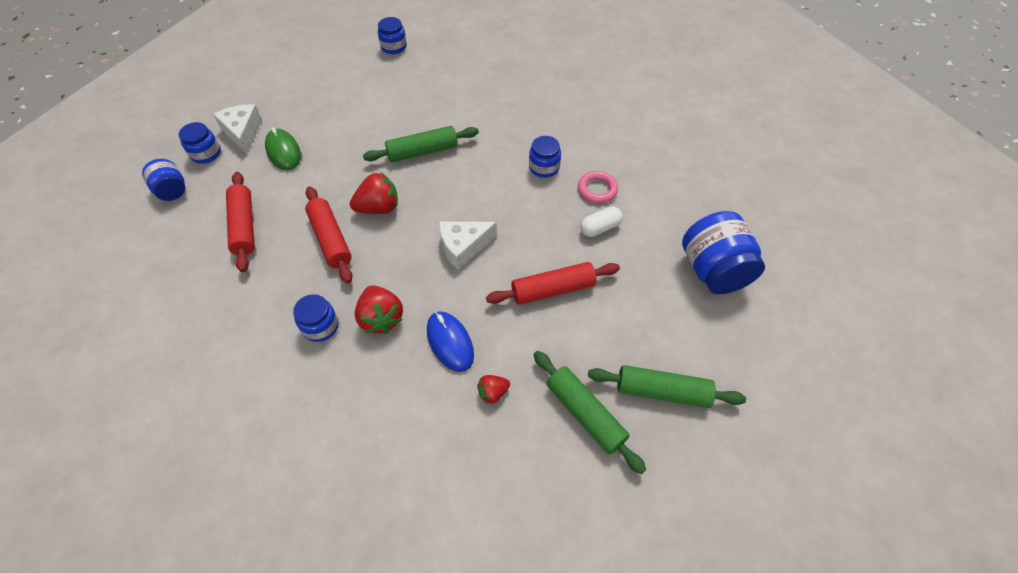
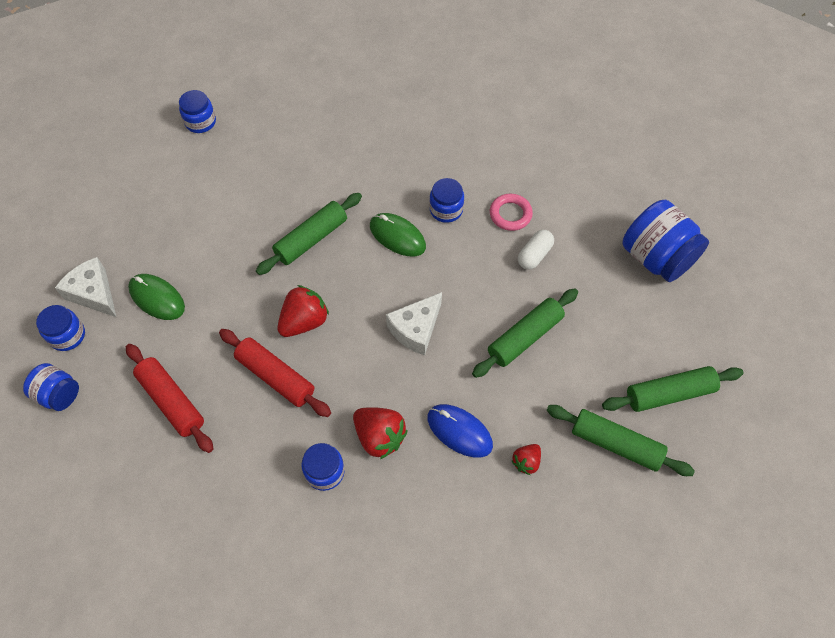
camera: 25 degrees left, 5 degrees up
red rolling pin [486,262,620,305] -> green rolling pin [472,288,578,378]
none -> green mouse [370,213,426,256]

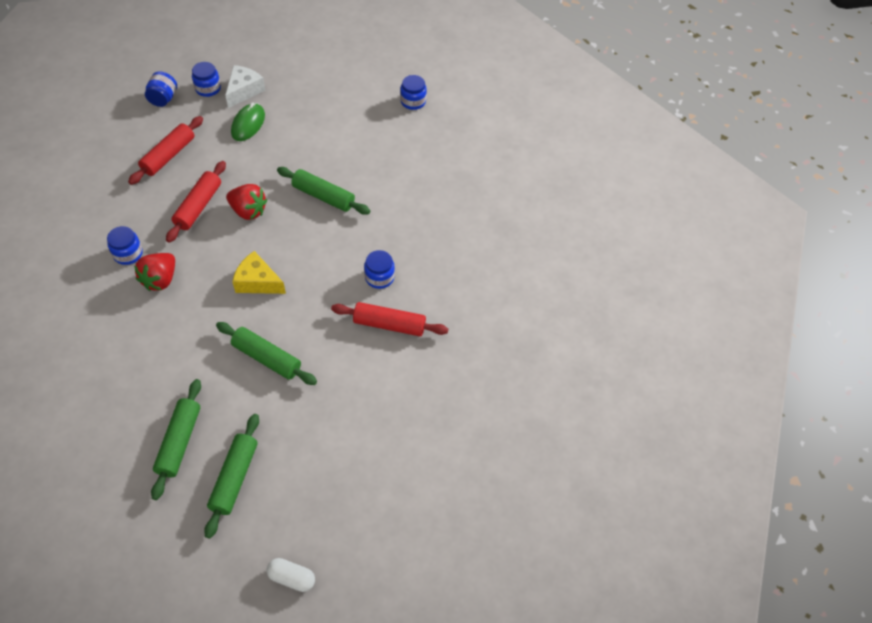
camera: 70 degrees right, 5 degrees down
green mouse [370,213,426,256] -> none
white cheese [386,292,442,355] -> yellow cheese [232,251,286,294]
blue mouse [427,404,493,458] -> none
pink ring [490,194,533,231] -> red rolling pin [331,302,448,336]
red strawberry [512,444,541,475] -> none
white capsule [518,230,554,270] -> white capsule moved to [267,558,315,592]
green rolling pin [602,366,744,412] -> green rolling pin turned 45 degrees clockwise [204,414,259,539]
blue jar [623,200,709,282] -> none

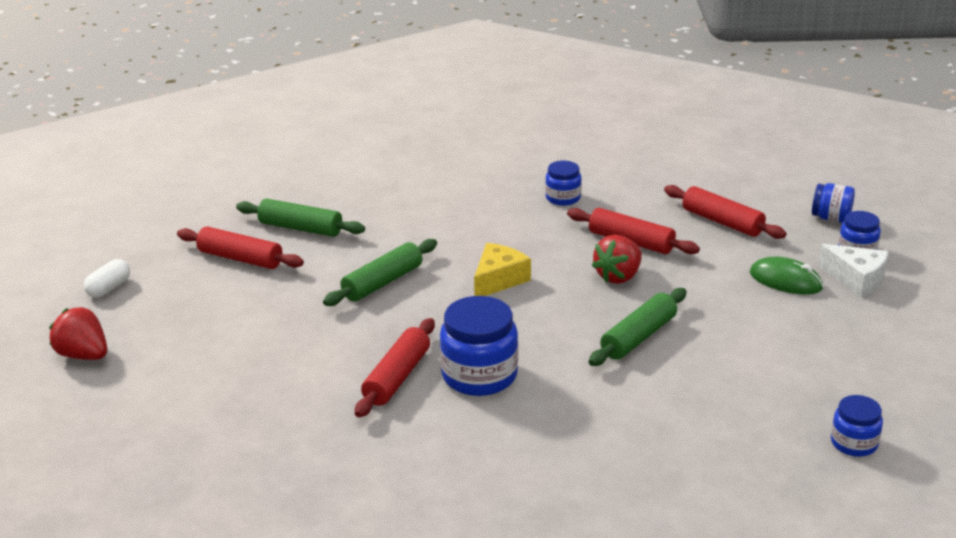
camera: 105 degrees right, 25 degrees down
red strawberry [134,253,175,291] -> red strawberry moved to [49,307,107,360]
green rolling pin [204,414,259,539] -> red rolling pin [177,226,304,269]
blue jar [364,250,395,289] -> blue jar [440,296,518,396], size x1.76

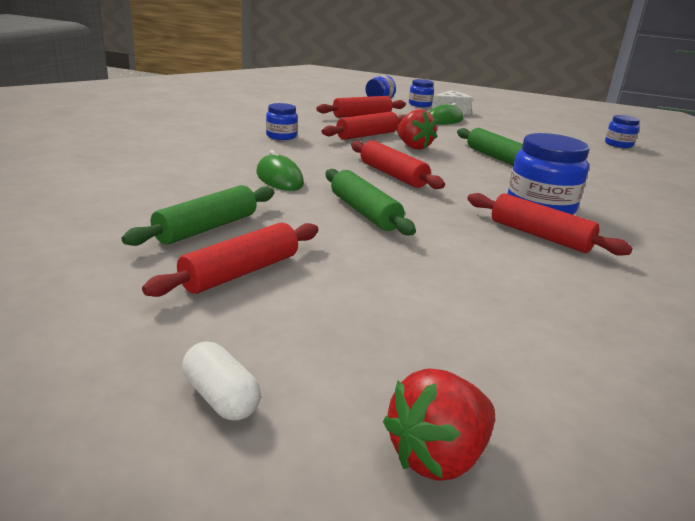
camera: 75 degrees left, 5 degrees down
yellow cheese [474,243,531,296] -> red rolling pin [351,141,445,189]
none -> green mouse [256,150,304,191]

